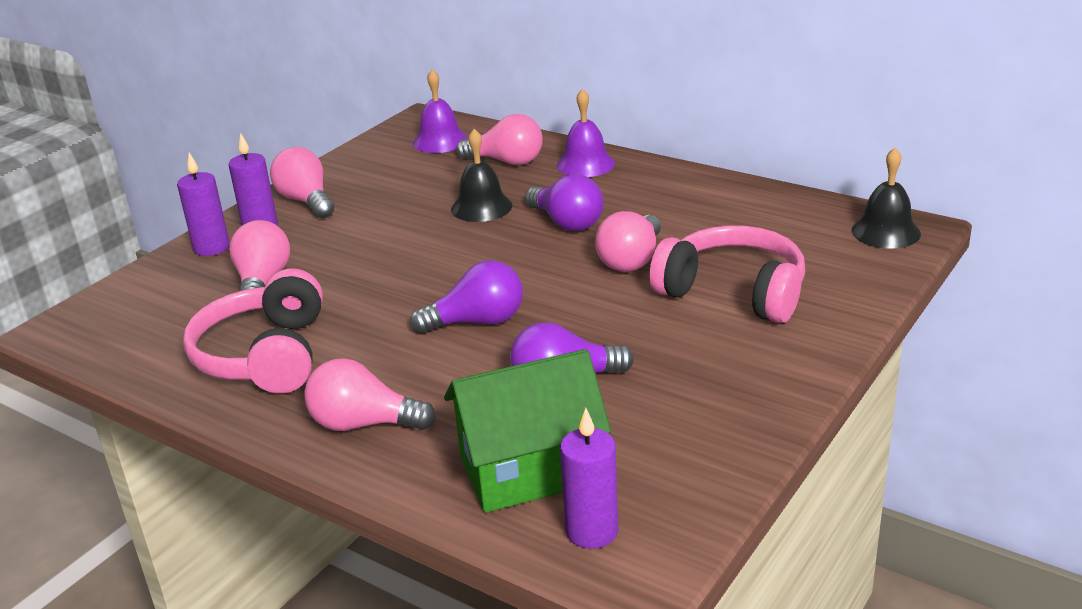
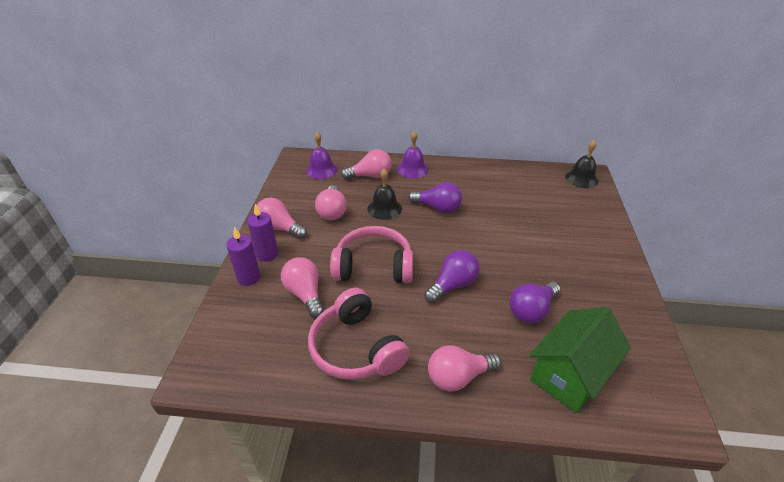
camera: 30 degrees left, 10 degrees up
purple candle [560,408,618,549] -> none
pink light bulb [595,211,661,272] -> pink light bulb moved to [315,185,347,221]
pink headphones [649,225,805,323] -> pink headphones moved to [330,226,413,283]

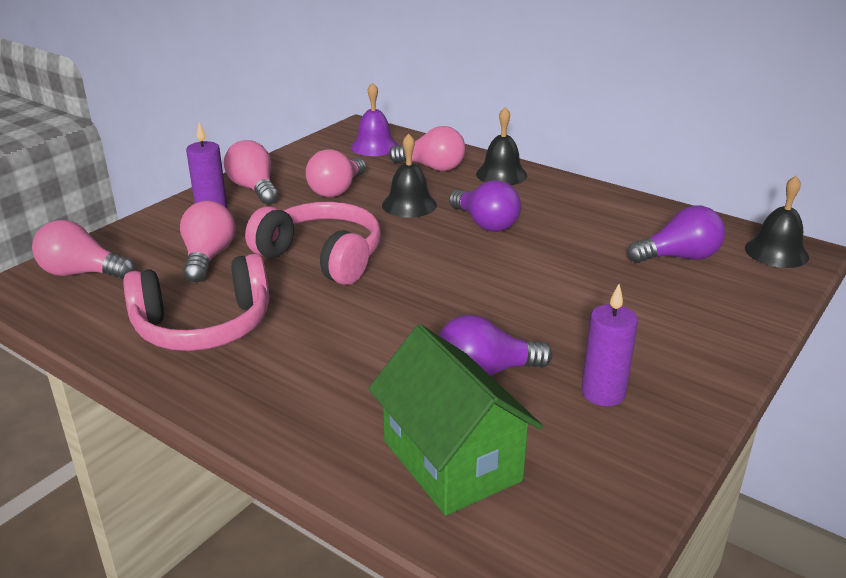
camera: 30 degrees right, 10 degrees down
purple candle [226,227,260,286] -> purple candle moved to [581,284,638,406]
pink headphones [308,288,410,380] -> pink headphones turned 105 degrees counterclockwise [123,254,269,351]
purple bell [397,131,429,178] -> black bell [476,107,527,185]
purple light bulb [424,250,480,303] -> purple light bulb moved to [627,205,725,263]
pink light bulb [428,345,501,392] -> pink light bulb moved to [32,220,135,279]
green house [529,307,631,413] -> green house turned 75 degrees clockwise [369,324,543,516]

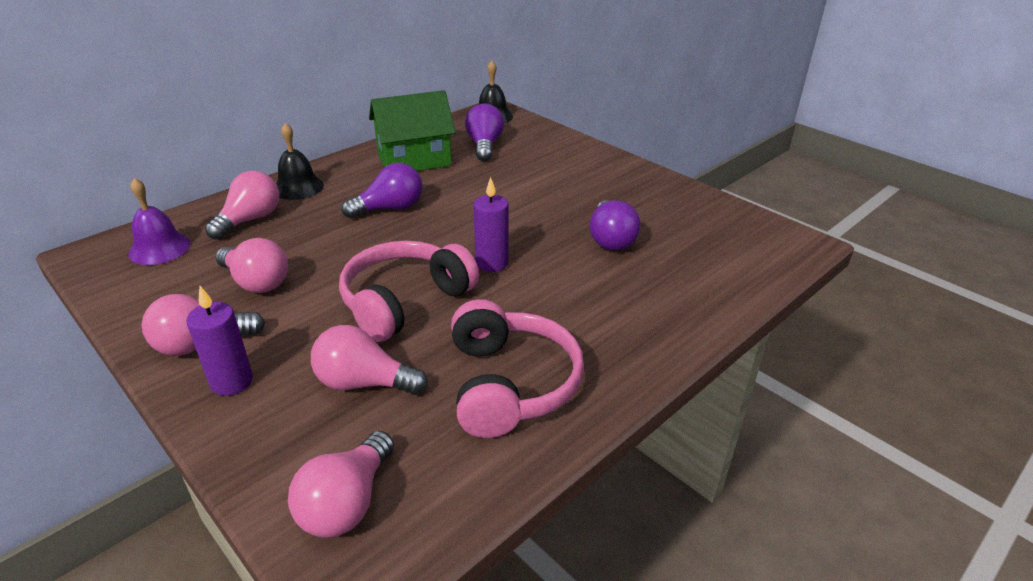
camera: 80 degrees left, 5 degrees up
green house [369,324,543,516] -> green house moved to [369,90,456,171]
black bell [382,133,437,218] -> none
purple candle [581,284,638,406] -> purple candle moved to [473,177,509,272]

